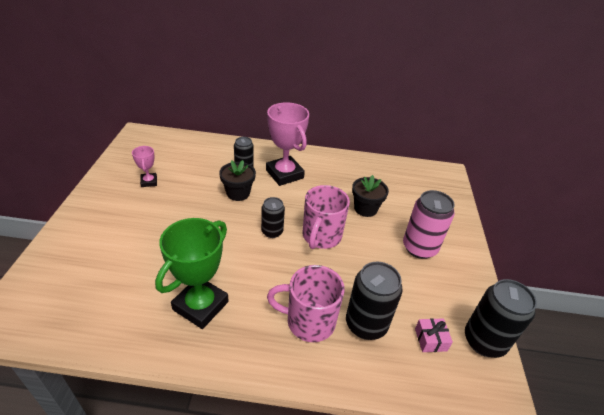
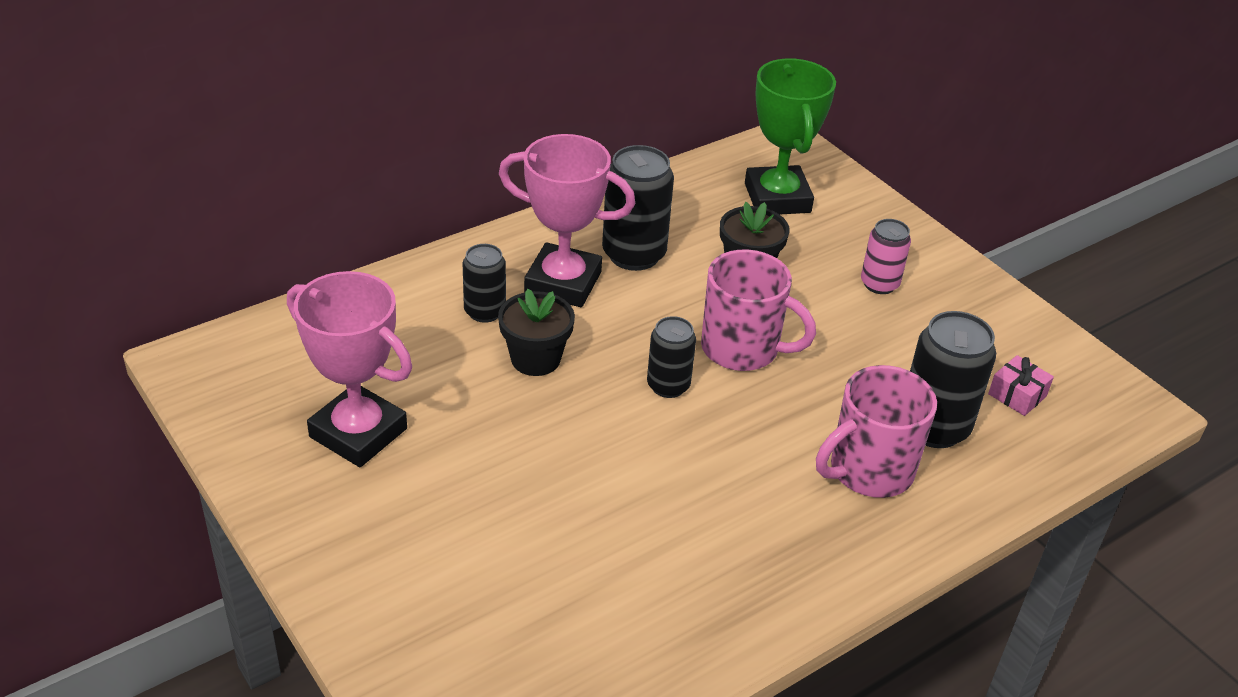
camera: 40 degrees left, 0 degrees up
pink trophy [132,146,157,187] -> pink trophy [287,271,412,467], size x2.00
green trophy [155,218,228,329] -> green trophy moved to [745,58,836,215]
pink mug [302,185,350,249] -> pink mug turned 45 degrees counterclockwise [701,249,816,371]
pink can [403,190,455,259] -> pink can [861,219,911,294], size x0.61
black can [465,279,537,358] -> black can moved to [602,145,674,271]

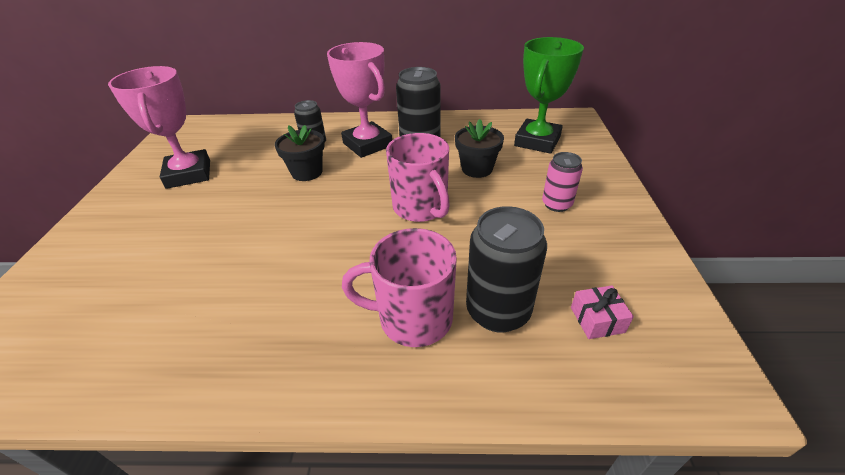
camera: 40 degrees right, 0 degrees up
black can [647,316,696,398] -> none

